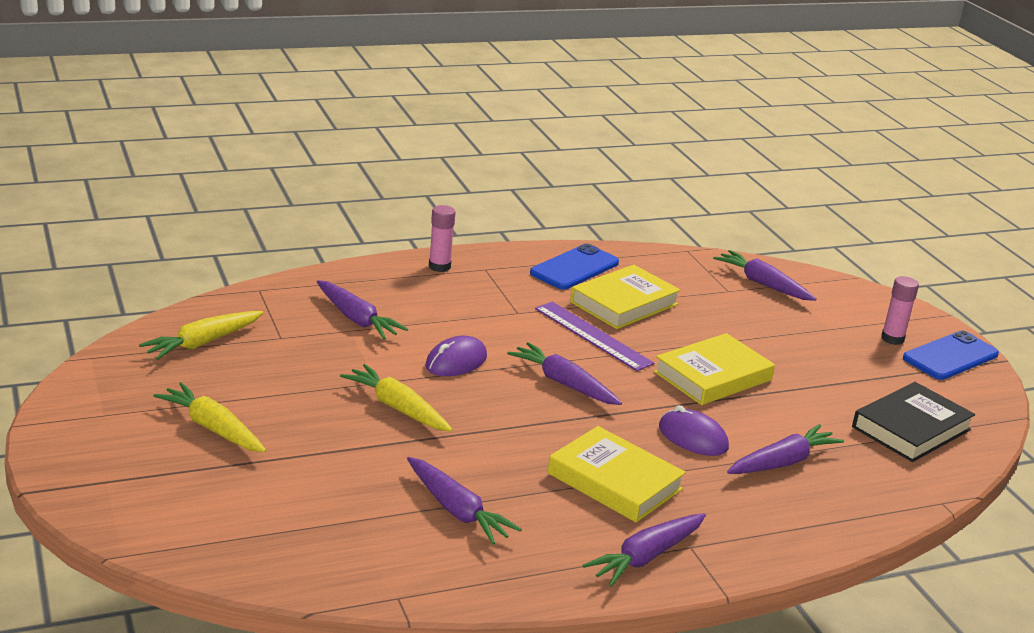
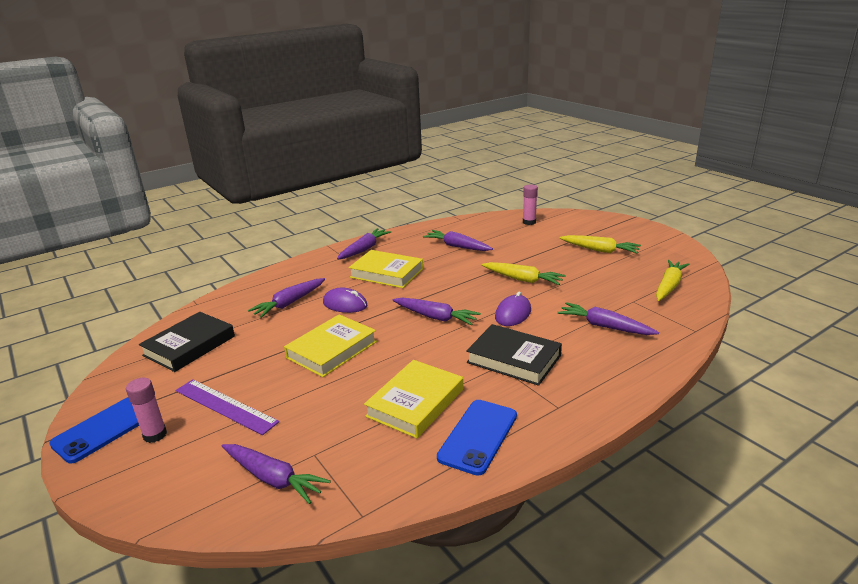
camera: 170 degrees right, 0 degrees up
pink glue stick [429,205,456,272] -> pink glue stick moved to [523,184,538,225]
purple ruler [535,302,654,371] -> purple ruler moved to [175,379,279,435]
none -> black book [466,324,562,386]

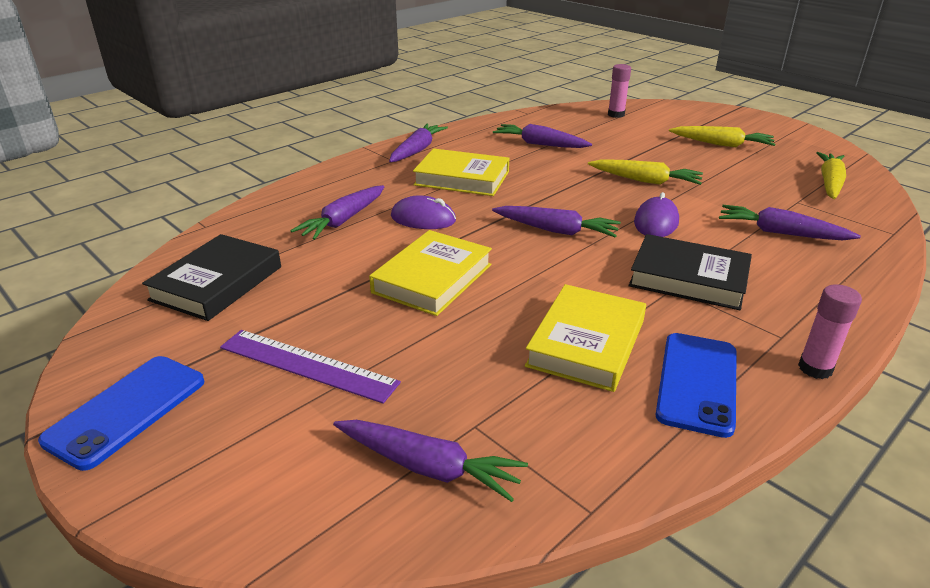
camera: 10 degrees left, 5 degrees up
pink glue stick [126,378,167,443] -> pink glue stick moved to [798,284,862,379]

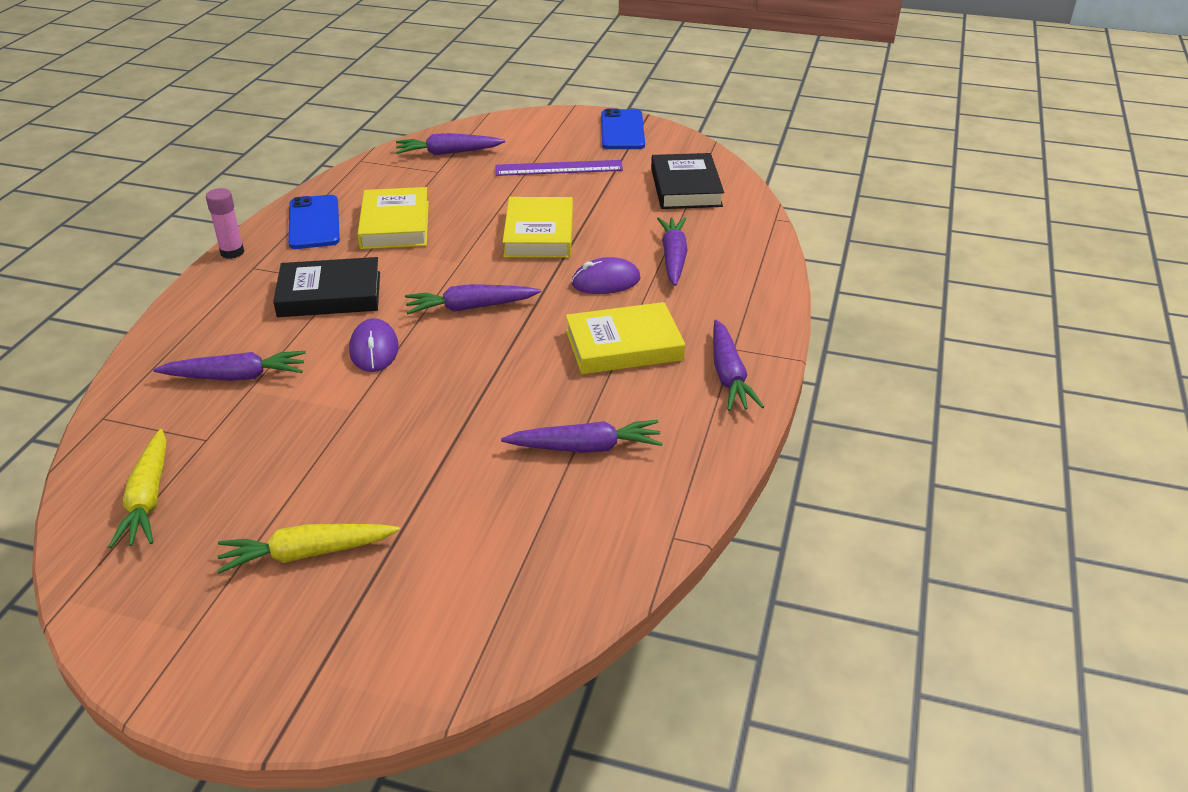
camera: 150 degrees right, 5 degrees up
yellow carrot [588,159,703,185] -> none
pink glue stick [608,64,631,118] -> none

